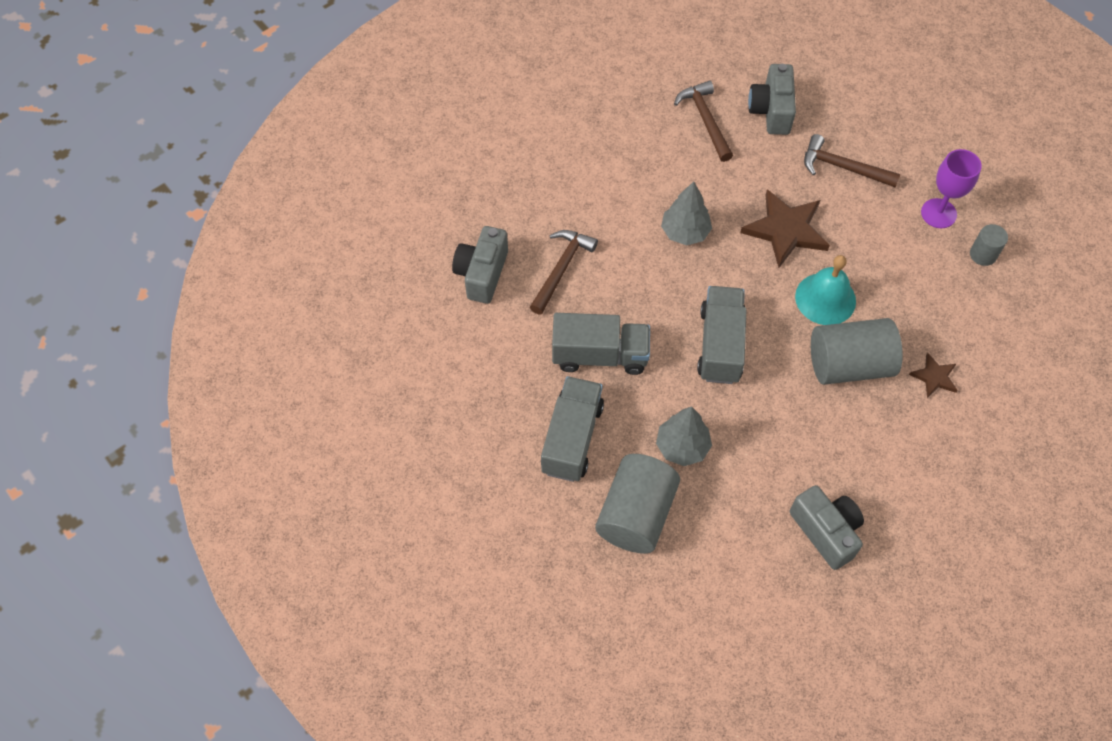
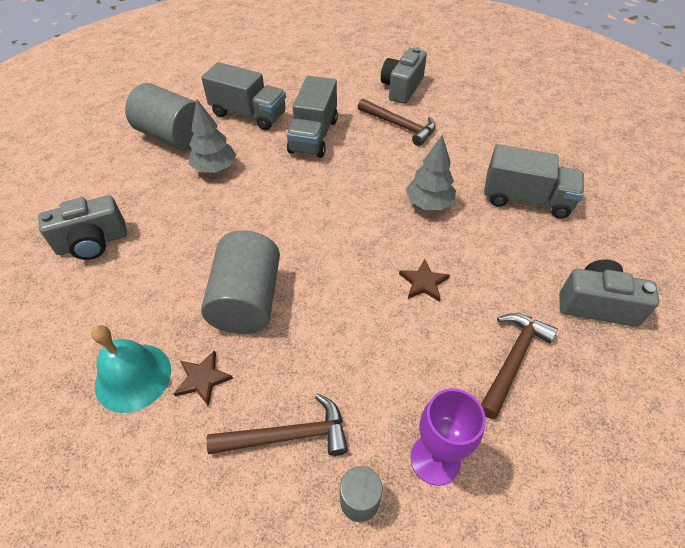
camera: 100 degrees right, 10 degrees down
grey camera [452,226,508,304] -> grey camera turned 90 degrees counterclockwise [381,47,427,104]
brown hammer [674,81,733,162] -> brown hammer moved to [206,394,348,456]
grey truck [697,286,746,384] -> grey truck moved to [484,144,584,219]
brown star [740,190,830,268] -> brown star [399,259,450,302], size x0.52
turquoise bell [795,255,856,325] -> turquoise bell moved to [91,325,171,413]

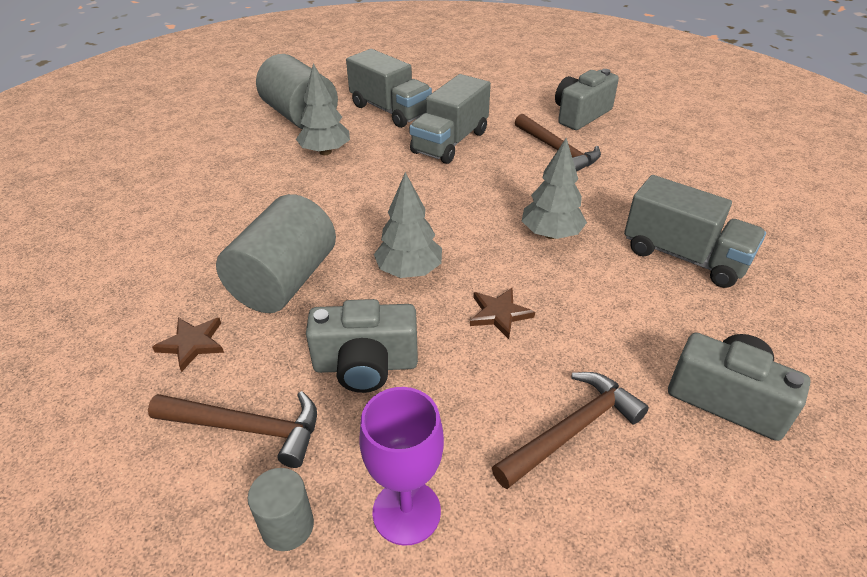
camera: 20 degrees right, 10 degrees down
grey camera [38,195,127,260] -> grey camera moved to [306,299,418,393]
turquoise bell [91,325,171,413] -> none
none -> grey tree [374,172,442,278]

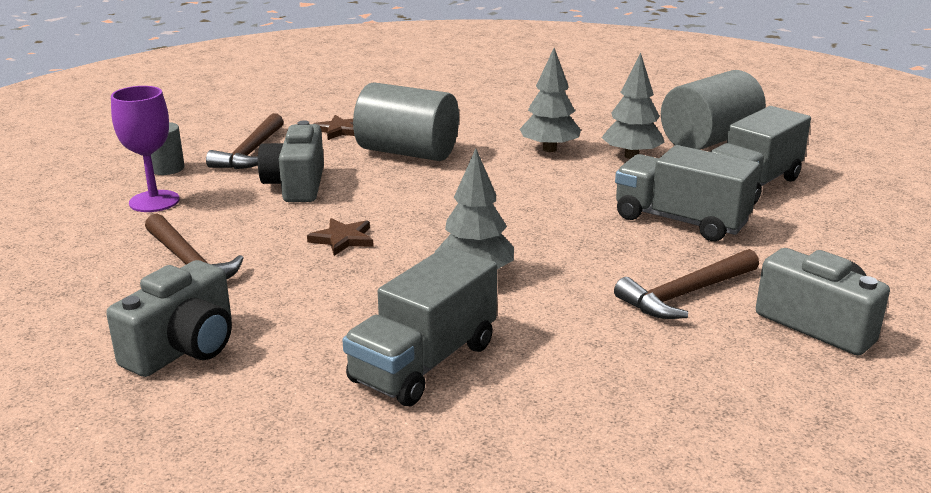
camera: 90 degrees right, 15 degrees down
grey tree [374,172,442,278] -> grey tree moved to [520,48,581,152]

